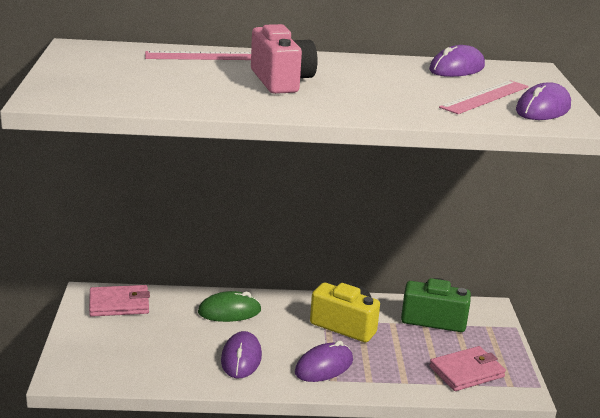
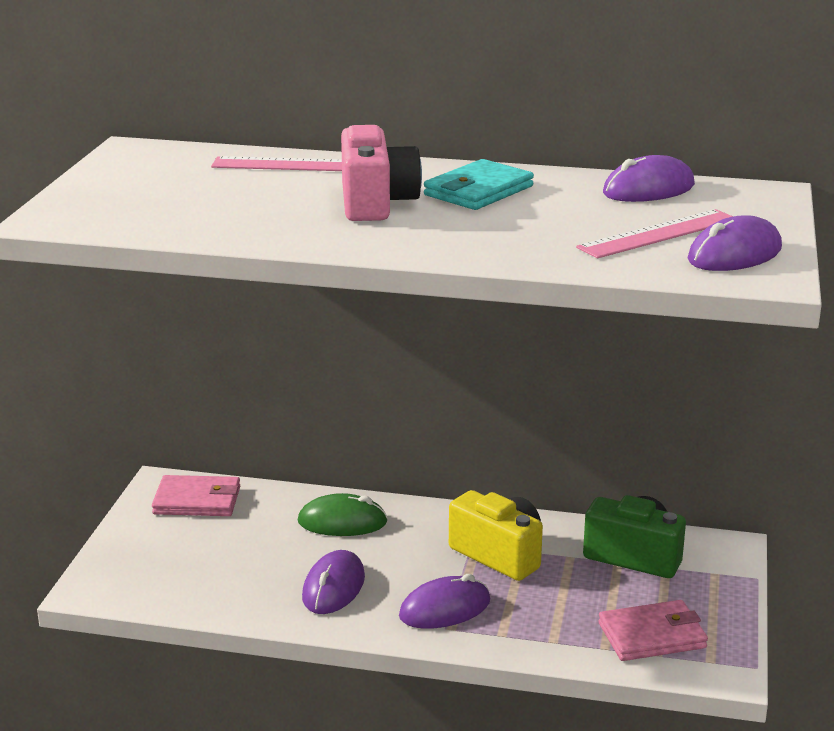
camera: 15 degrees right, 0 degrees up
none -> turquoise wallet [424,159,534,210]

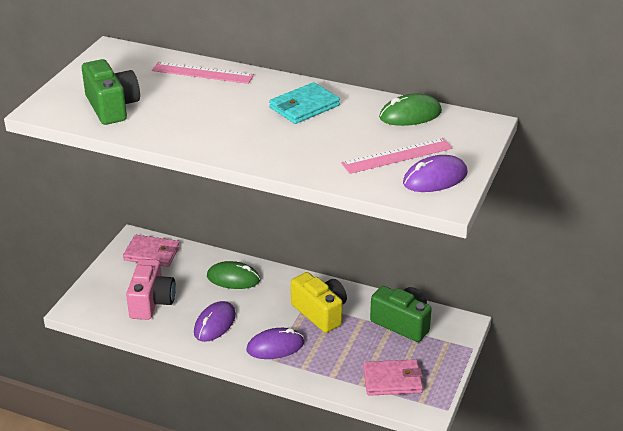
camera: 10 degrees right, 10 degrees up
pink camera [341,125,422,221] -> pink camera moved to [126,259,176,320]
purple mouse [603,155,695,202] -> green mouse [379,94,442,126]
none -> green camera [82,59,140,125]

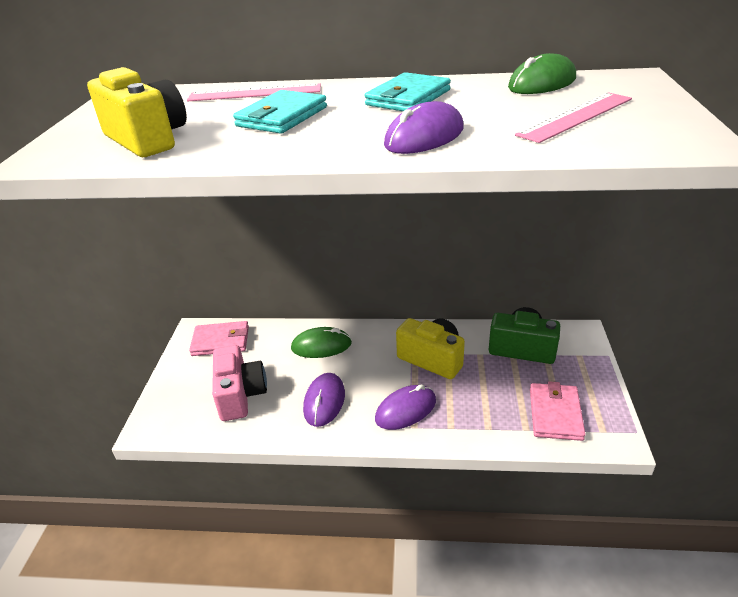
camera: 15 degrees left, 0 degrees up
green camera [82,59,140,125] -> yellow camera [87,67,187,157]
pink wallet [363,359,423,396] -> pink wallet turned 60 degrees counterclockwise [530,381,586,441]
purple mouse [403,155,467,192] -> purple mouse moved to [384,101,464,154]
none -> turquoise wallet [233,90,327,134]

